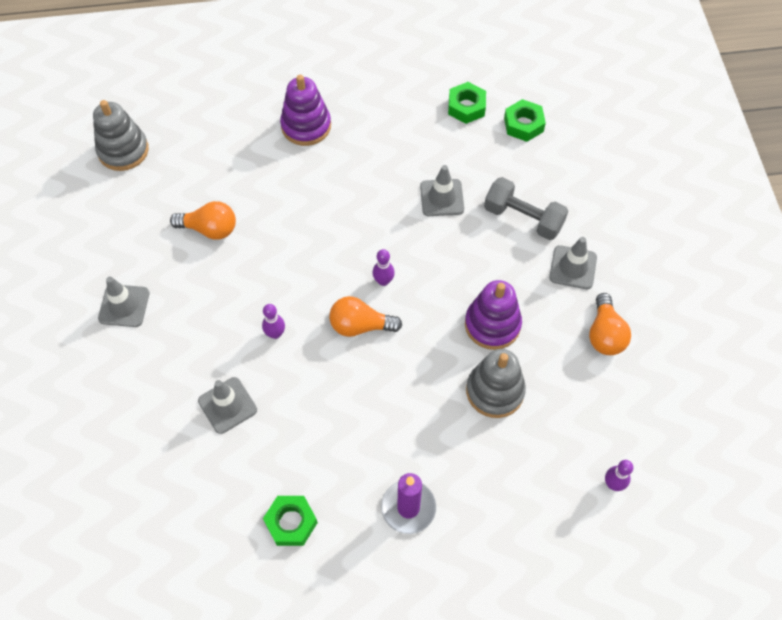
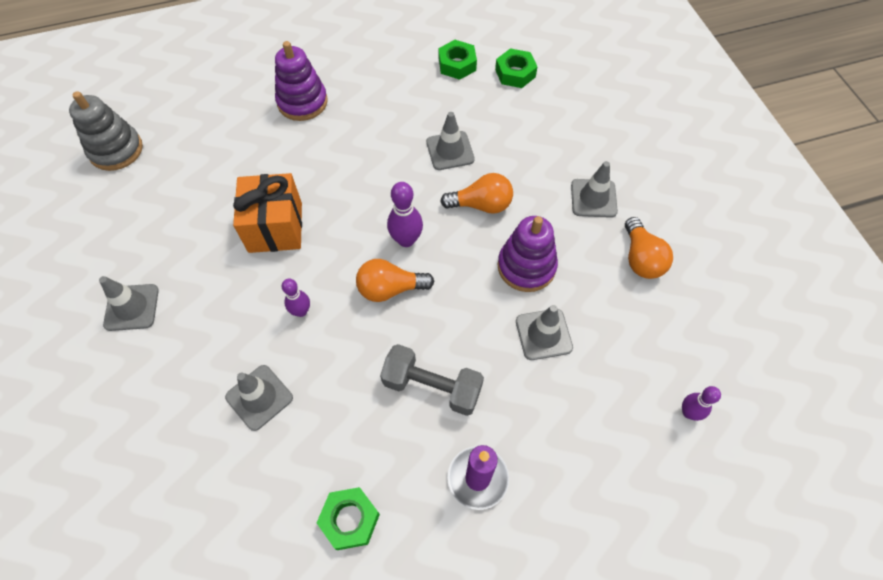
camera: 10 degrees left, 0 degrees up
orange light bulb [170,201,236,240] -> orange light bulb moved to [440,173,513,214]
purple bowling pin [372,249,395,286] -> purple bowling pin [387,182,423,247], size x1.51
grey stacking toy [466,349,526,418] -> grey traffic cone [516,305,573,360]
grey dumbbell [484,177,568,240] -> grey dumbbell moved to [380,344,484,416]
none -> orange gift [233,173,302,253]

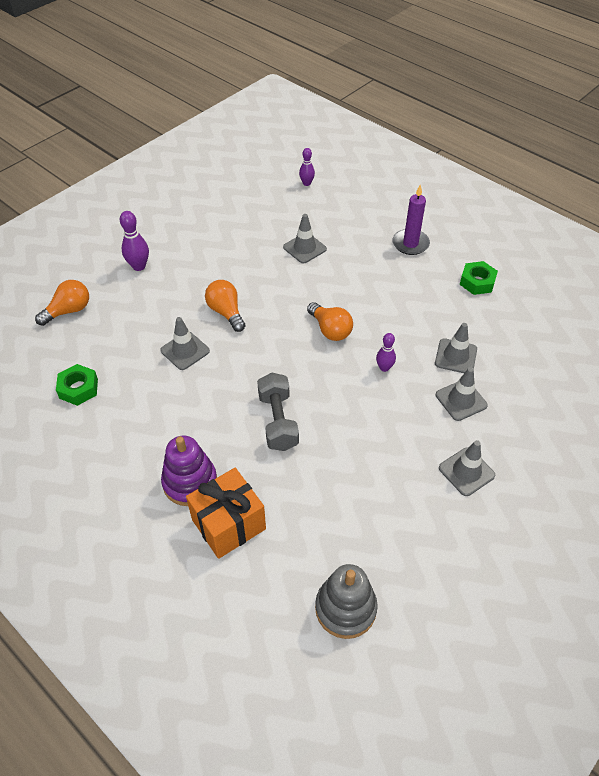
camera: 120 degrees left, 10 degrees down
orange gift [233,173,302,253] -> orange gift moved to [186,468,266,559]
grey dumbbell [380,344,484,416] -> grey dumbbell moved to [257,373,299,451]
purple bowling pin [387,182,423,247] -> purple bowling pin moved to [120,211,149,271]
green nut [495,48,537,88] -> none
purple stacking toy [498,216,558,292] -> none
grey traffic cone [571,161,618,218] -> grey traffic cone moved to [436,367,488,421]
orange light bulb [625,217,673,279] -> orange light bulb moved to [35,280,89,326]

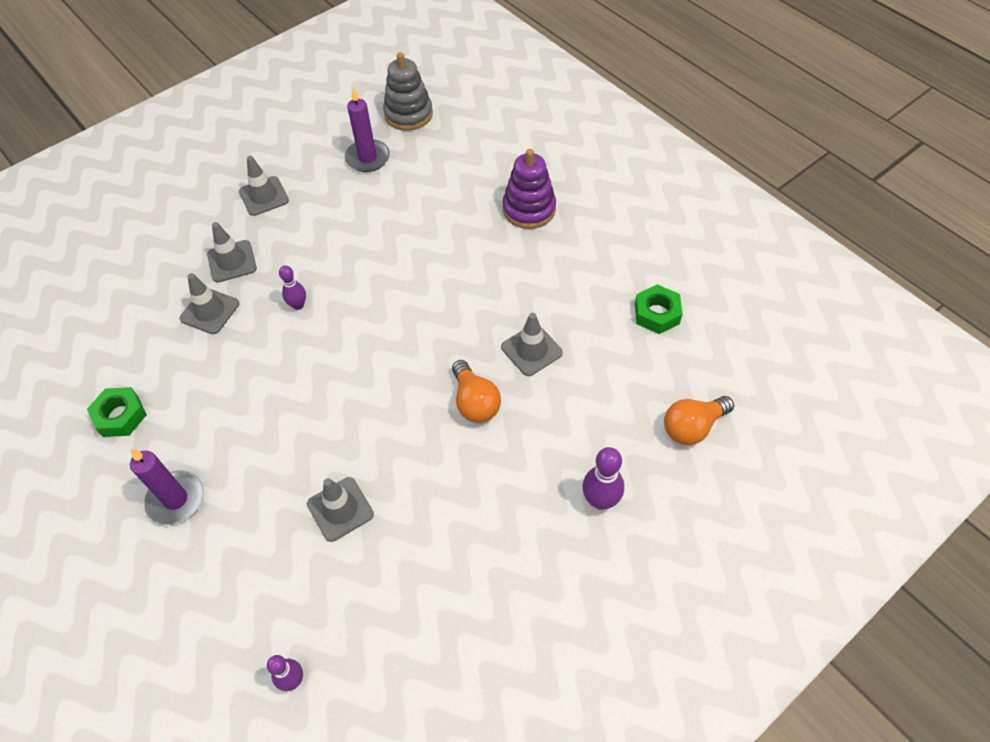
camera: 170 degrees left, 5 degrees up
orange gift [186,468,266,559] -> none
grey dumbbell [257,373,299,451] -> none
orange light bulb [307,302,353,341] -> none
none -> purple candle [345,87,390,172]

